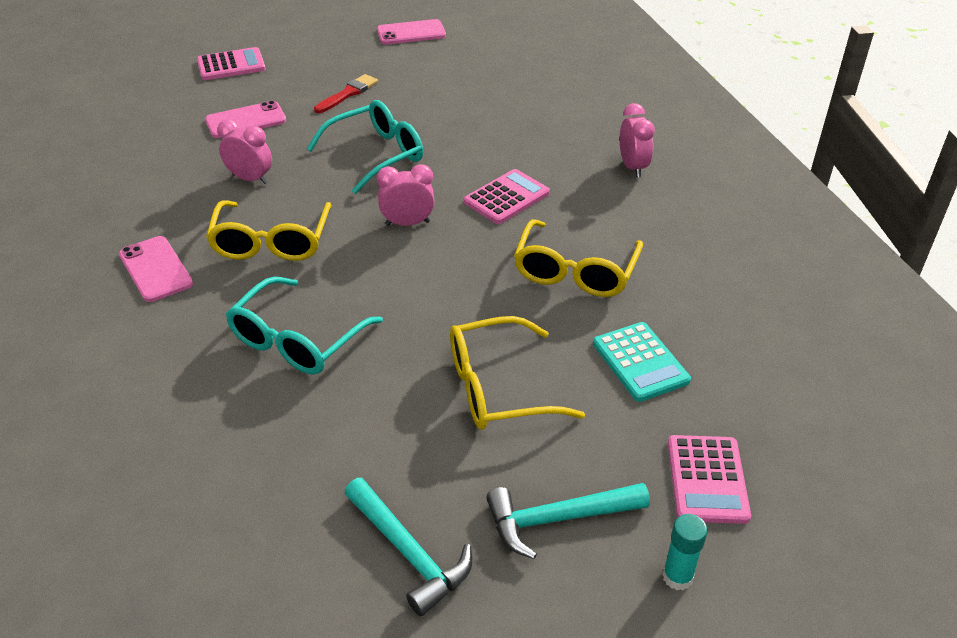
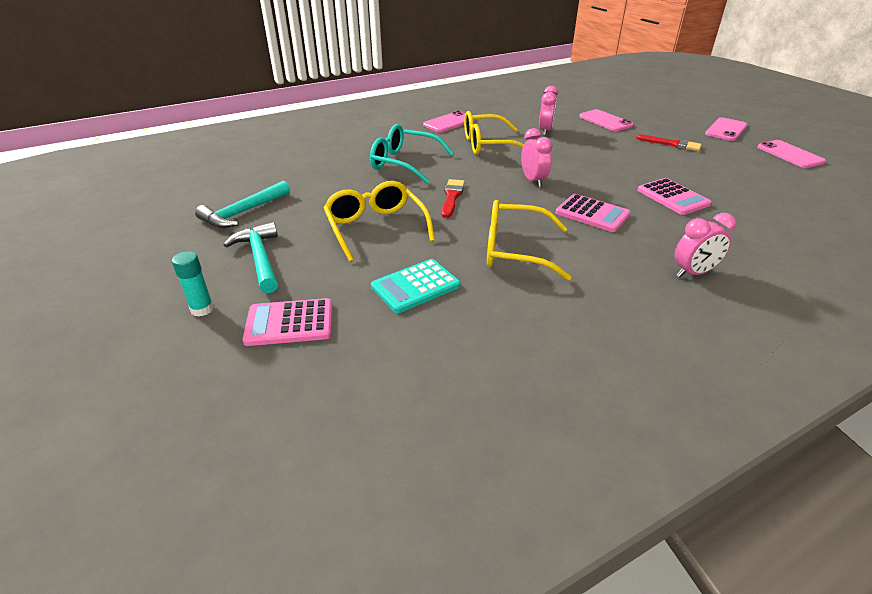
camera: 80 degrees right, 5 degrees down
pink calculator [197,47,266,80] -> pink calculator moved to [637,178,712,215]
turquoise glasses [307,100,423,194] -> none
none -> red brush [442,179,465,218]
none -> pink phone [705,117,747,141]

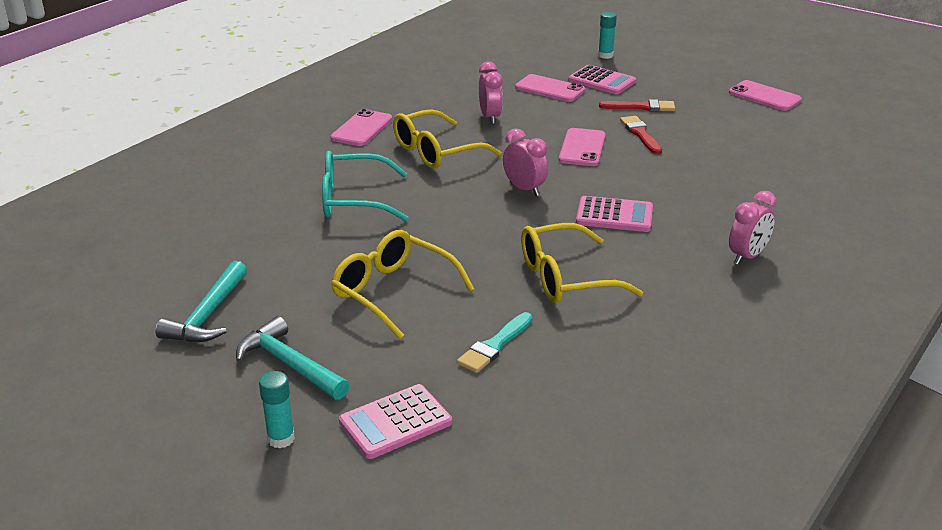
camera: 25 degrees left, 5 degrees down
turquoise calculator [371,259,460,313] -> turquoise brush [457,312,532,373]
red brush [442,179,465,218] -> red brush moved to [620,116,662,154]
pink calculator [637,178,712,215] -> pink calculator moved to [568,65,636,95]
pink phone [705,117,747,141] -> pink phone moved to [559,128,606,166]
none -> turquoise glue stick [598,12,617,59]

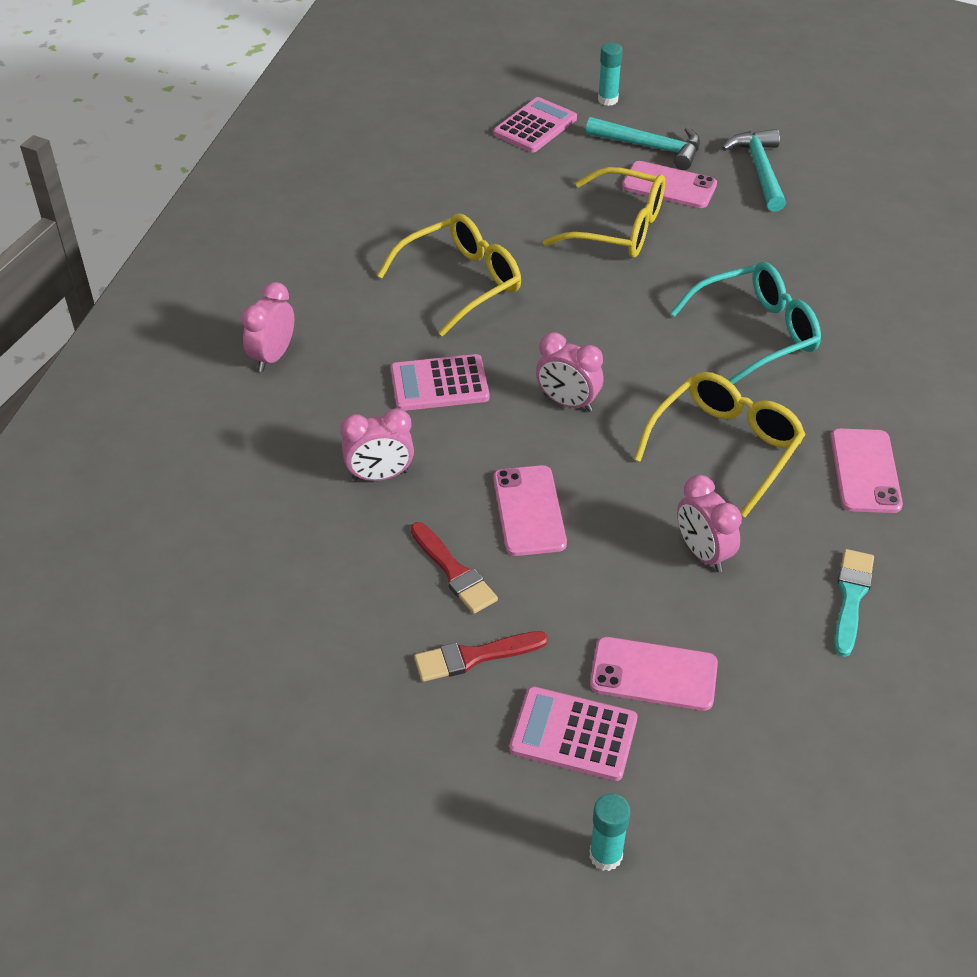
camera: 160 degrees right, 15 degrees up
turquoise brush [457,312,532,373] -> turquoise brush moved to [834,549,874,657]
pink phone [729,80,802,111] -> pink phone moved to [622,161,717,208]
none -> pink clock [340,408,414,481]

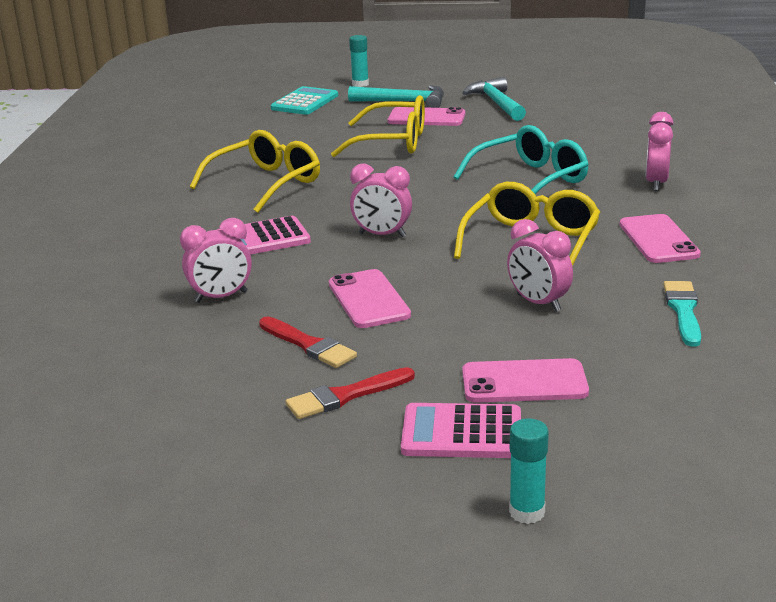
camera: 10 degrees left, 20 degrees down
pink clock [241,282,294,372] -> pink clock moved to [645,112,673,191]
pink calculator [493,97,577,152] -> turquoise calculator [271,86,338,115]

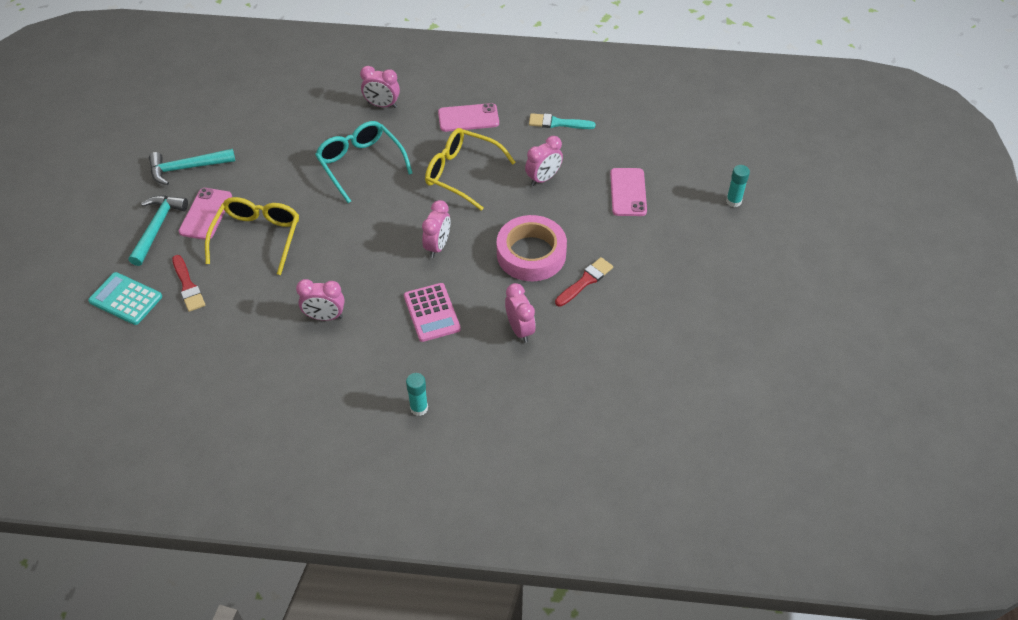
camera: 90 degrees left, 25 degrees up
yellow glasses [190,130,320,213] -> pink clock [296,279,345,321]
red brush [286,367,415,419] -> red brush moved to [172,255,206,312]
pink phone [329,269,411,328] -> pink tape [497,215,567,281]
turquoise glue stick [349,35,369,87] -> turquoise glue stick moved to [406,373,428,416]
pink calculator [401,403,521,458] -> none

